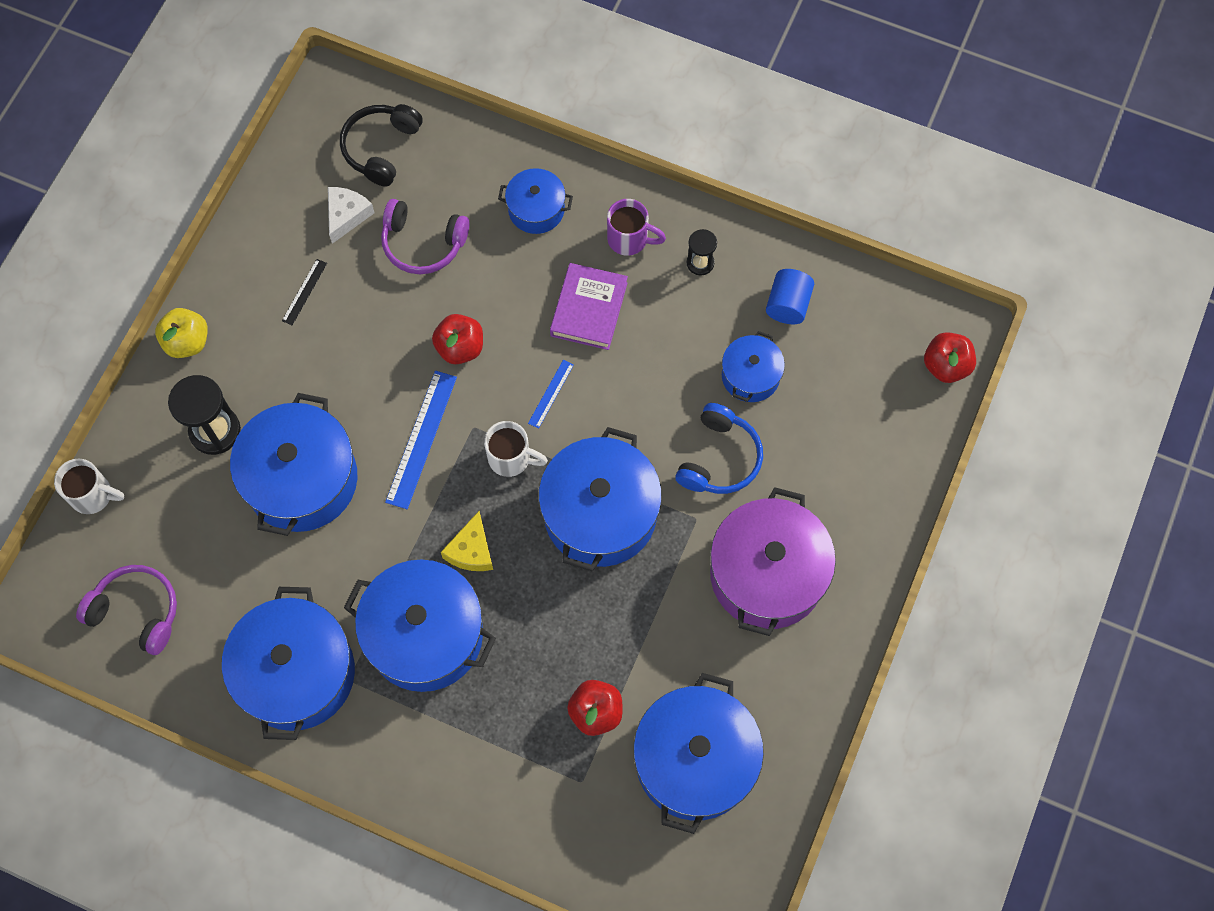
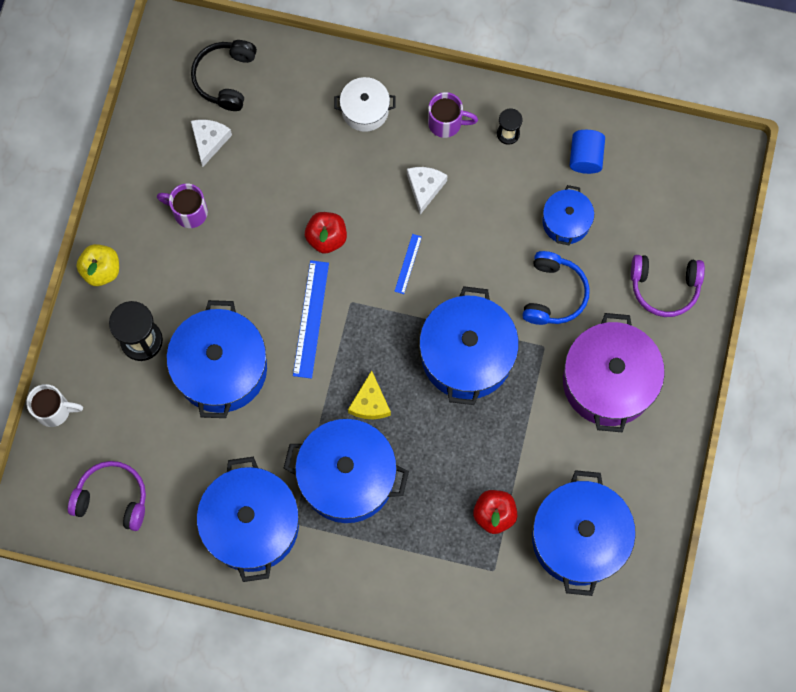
camera: 10 degrees left, 5 degrees up
black ruler [282,259,327,325] -> purple mug [157,183,208,228]
purple headphones [381,199,470,274] -> purple headphones moved to [631,255,705,317]
white mug [484,421,548,477] -> none
blue pot [498,168,573,234] -> white pot [334,77,396,132]
purple book [550,263,628,350] -> white cheese [407,167,448,215]
red apple [924,332,976,383] -> none

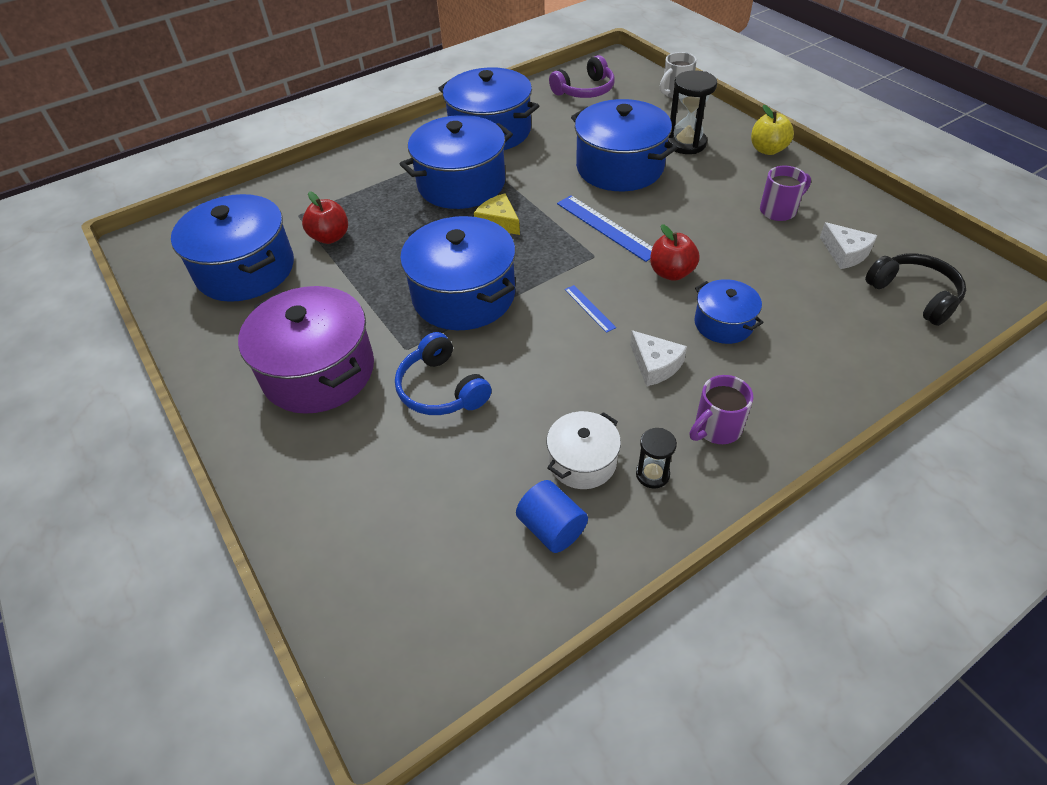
camera: 135 degrees right, 25 degrees down
white pot [334,77,396,132] -> white pot moved to [547,411,621,489]
blue pot [542,185,594,245] -> blue pot moved to [694,279,764,344]
purple headphones [631,255,705,317] -> none

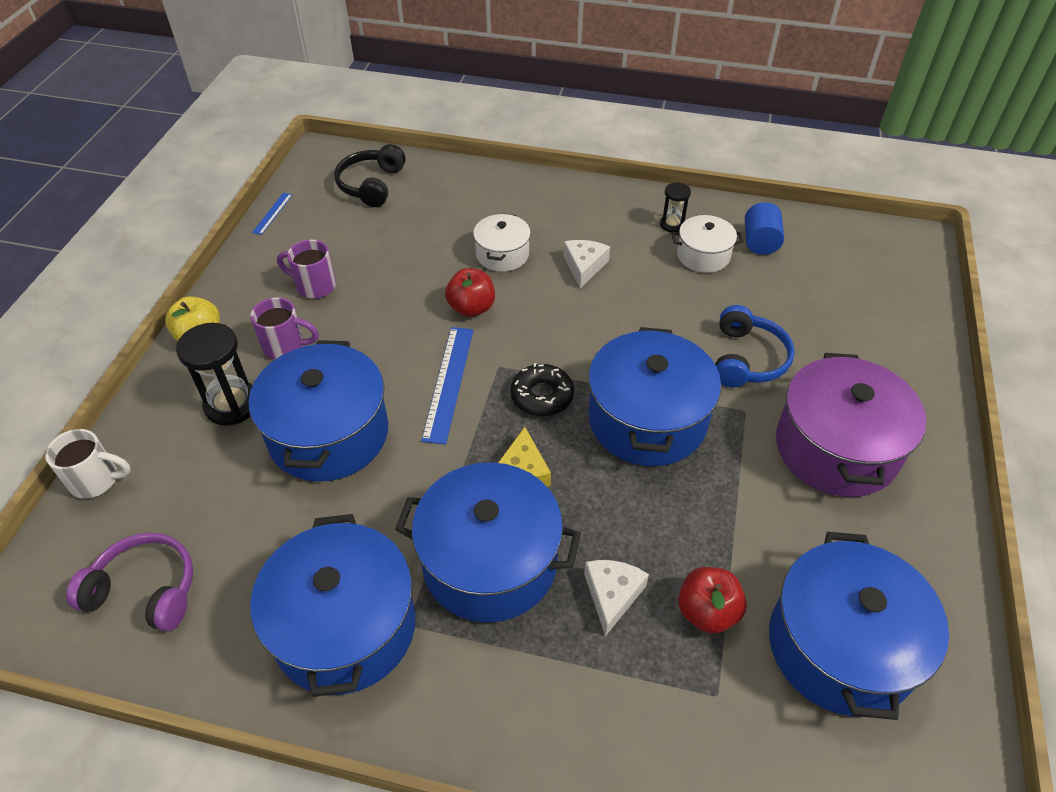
camera: 135 degrees left, 0 degrees up
blue ruler [565,285,616,333] -> blue ruler moved to [252,193,293,235]
purple mug [689,375,754,444] -> purple mug moved to [250,297,319,359]
blue pot [694,279,764,344] -> white pot [473,213,531,272]
white cheese [820,222,877,269] -> white cheese moved to [584,560,649,636]
none -> black donut [511,363,574,416]

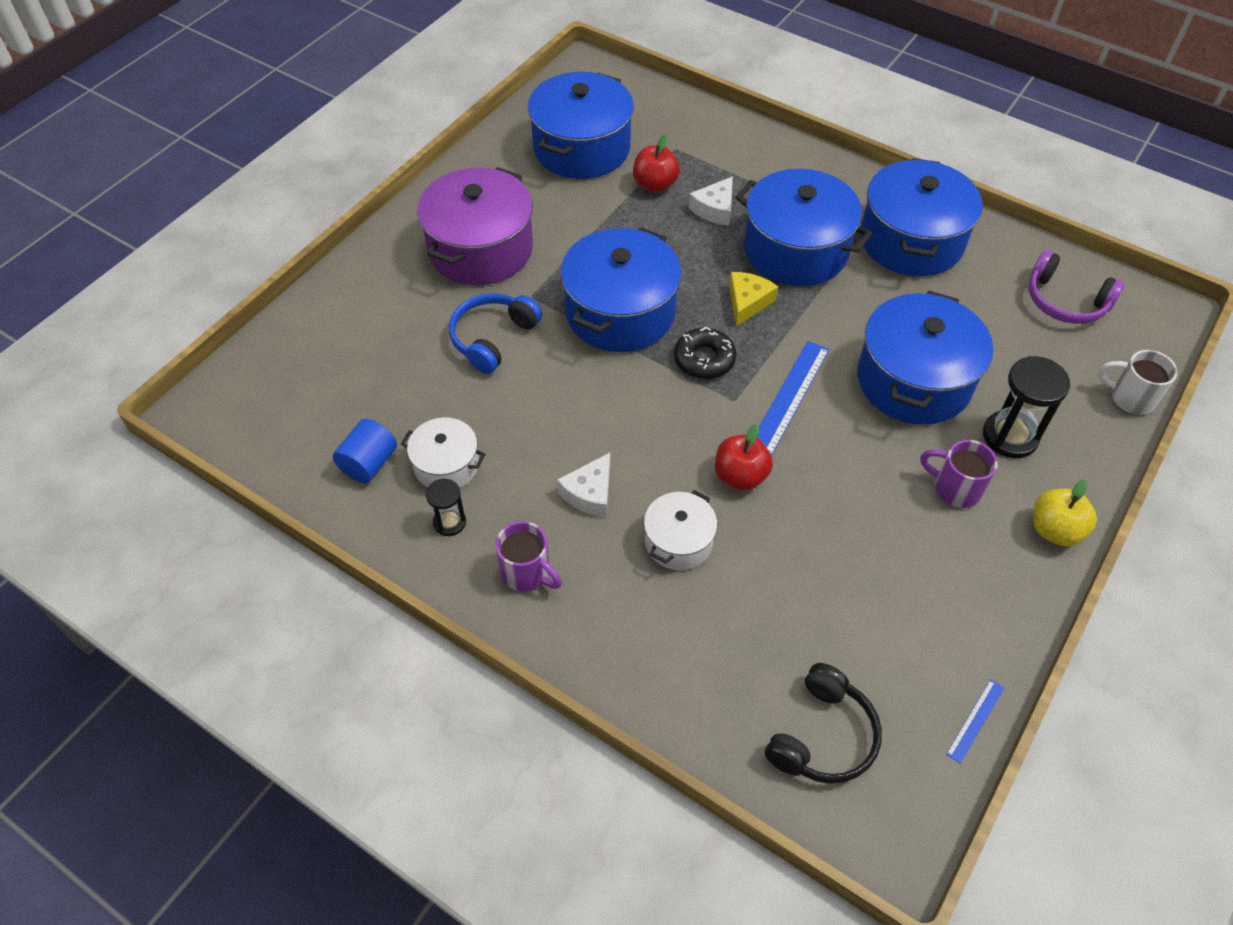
camera: 160 degrees left, 5 degrees up
purple mug [277,239,336,299] -> purple mug moved to [495,521,562,592]

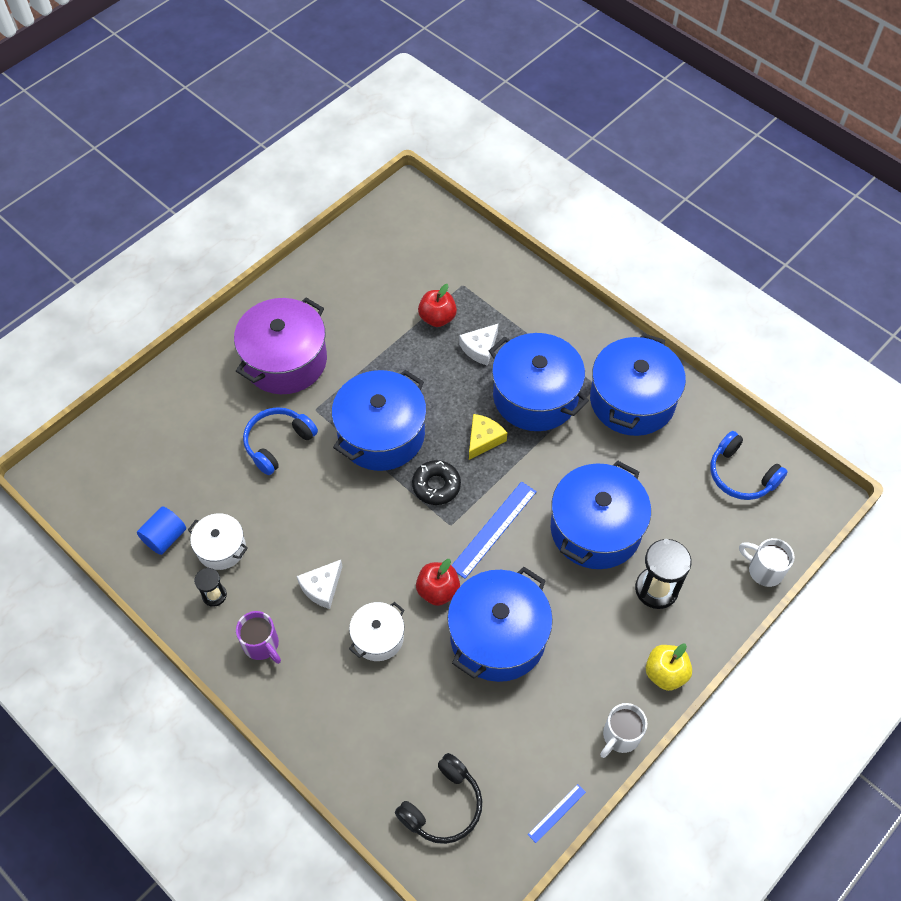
camera: 10 degrees right, 5 degrees up
blue pot [528,72,634,179] -> blue pot moved to [447,567,553,682]
purple mug [921,440,998,508] -> none
purple headphones [1029,250,1125,324] -> blue headphones [710,431,788,500]
none -> white mug [600,703,647,758]

